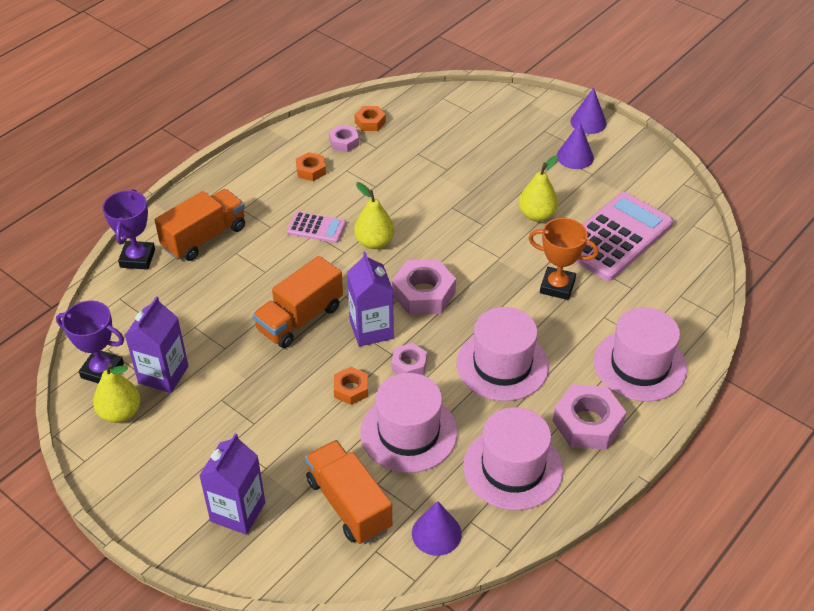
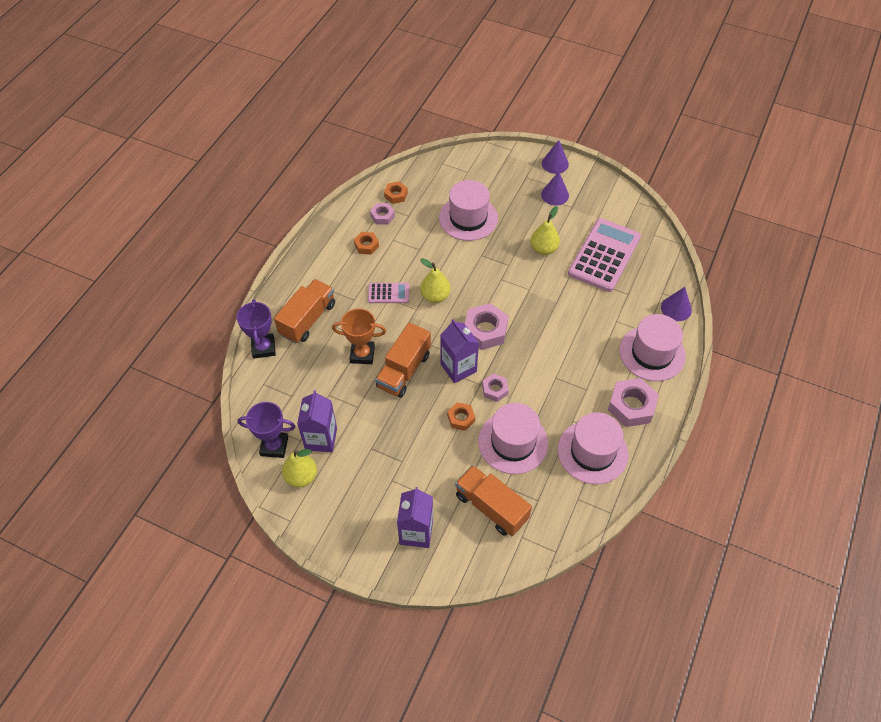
camera: 15 degrees left, 10 degrees up
purple cone [412,501,462,556] -> purple cone moved to [661,287,692,321]
pink hat [456,307,549,401] -> pink hat moved to [439,180,498,241]
orange trophy [529,218,599,300] -> orange trophy moved to [332,308,386,364]

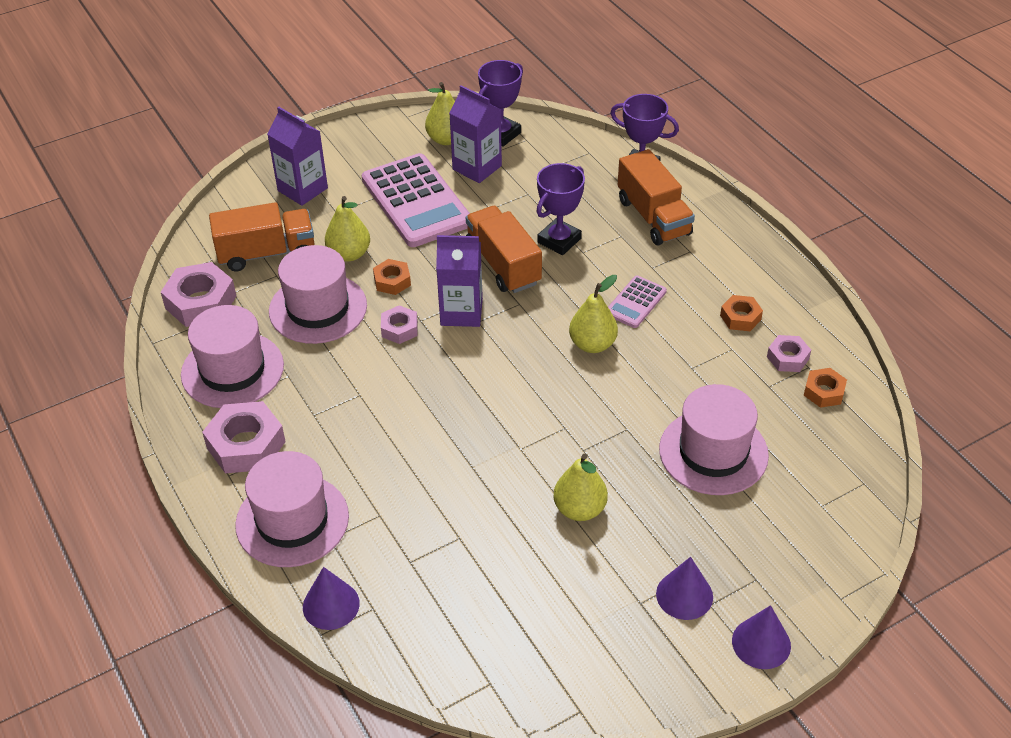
camera: 125 degrees right, 10 degrees down
orange trophy [332,308,386,364] -> purple trophy [536,163,585,255]
pink nut [465,303,509,350] -> pink nut moved to [161,262,236,327]
pink calculator [568,218,641,292] -> pink calculator moved to [362,153,470,247]
none -> yellow pear [325,196,370,261]

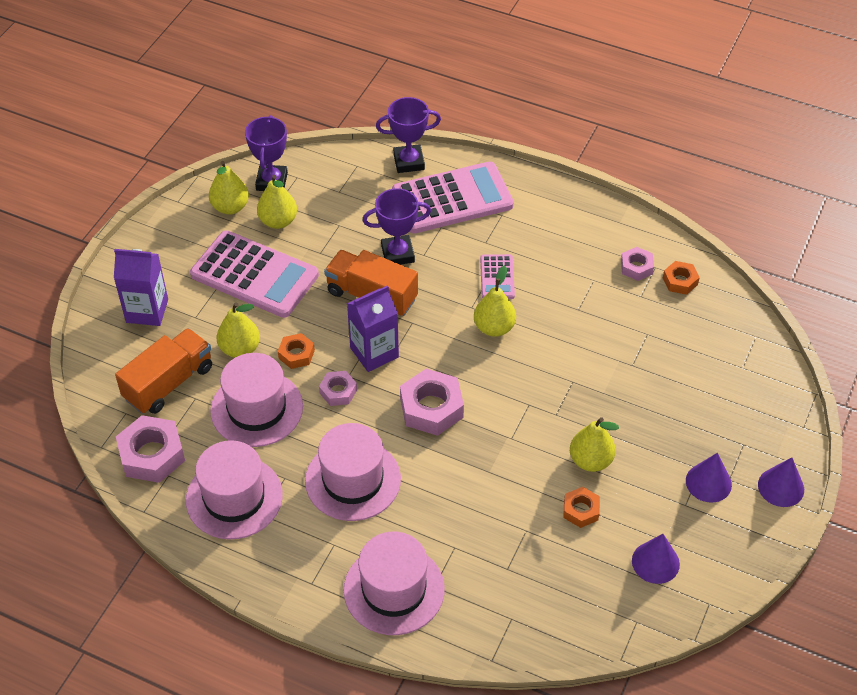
camera: 35 degrees left, 5 degrees up
pink nut [202,401,286,473] -> pink nut moved to [400,369,464,436]
purple cone [303,567,360,630] -> purple cone moved to [632,534,680,584]
purple carton [449,85,502,183] -> yellow pear [257,175,297,229]
purple trophy [536,163,585,255] -> purple trophy turned 75 degrees clockwise [363,188,431,265]
orange truck [618,149,695,245] -> pink calculator [392,162,514,233]
pink hat [659,384,769,495] -> pink hat moved to [305,423,401,521]
orange nut [720,295,763,331] -> orange nut moved to [563,487,600,528]

